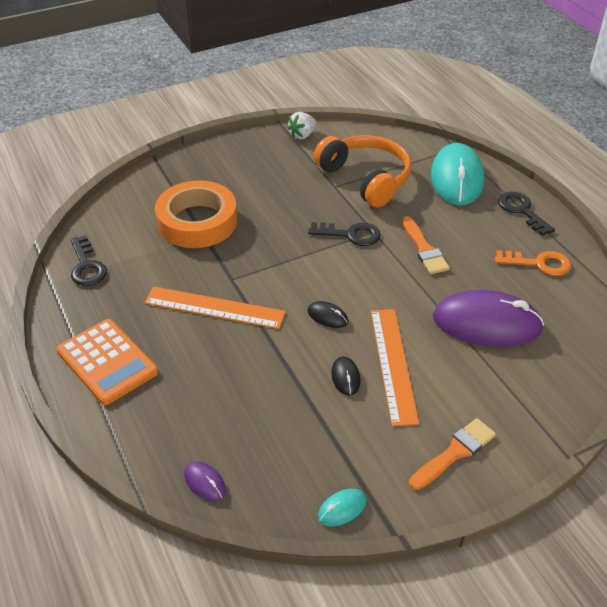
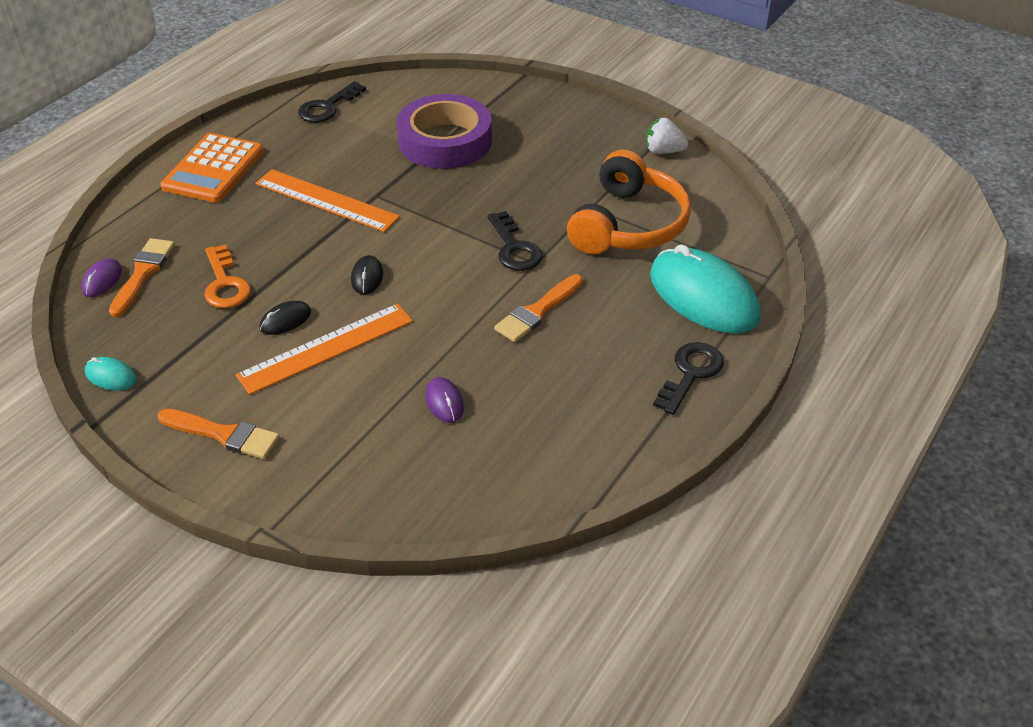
camera: 60 degrees right, 0 degrees up
orange ruler [144,286,286,329] -> orange ruler turned 45 degrees counterclockwise [255,169,400,232]
orange tape [155,181,237,248] -> purple tape [397,94,492,169]
turquoise mouse [431,143,484,205] -> turquoise mouse turned 75 degrees clockwise [650,244,761,333]
purple mouse [433,290,544,347] -> purple mouse [425,377,464,423], size x0.42
orange key [495,250,571,276] -> orange key moved to [205,244,251,308]
none -> orange brush [109,238,175,317]

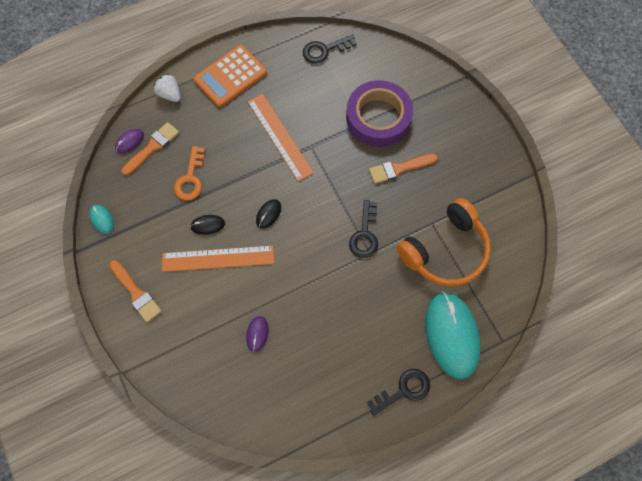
camera: 30 degrees right, 25 degrees up
orange brush [494,274,583,342] -> orange brush moved to [369,154,438,184]
white strawberry [646,118,688,154] -> white strawberry moved to [154,74,181,102]

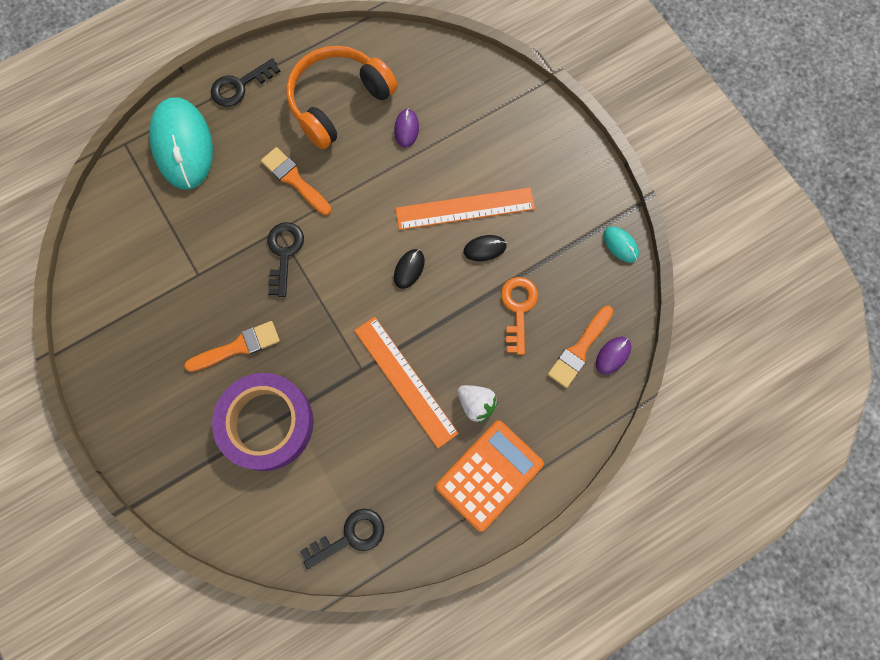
camera: 175 degrees right, 5 degrees up
orange brush [109,260,162,322] -> orange brush moved to [261,147,332,215]
white strawberry [154,74,181,102] -> white strawberry moved to [458,385,498,423]
orange headphones [397,198,491,286] -> orange headphones moved to [286,46,398,149]

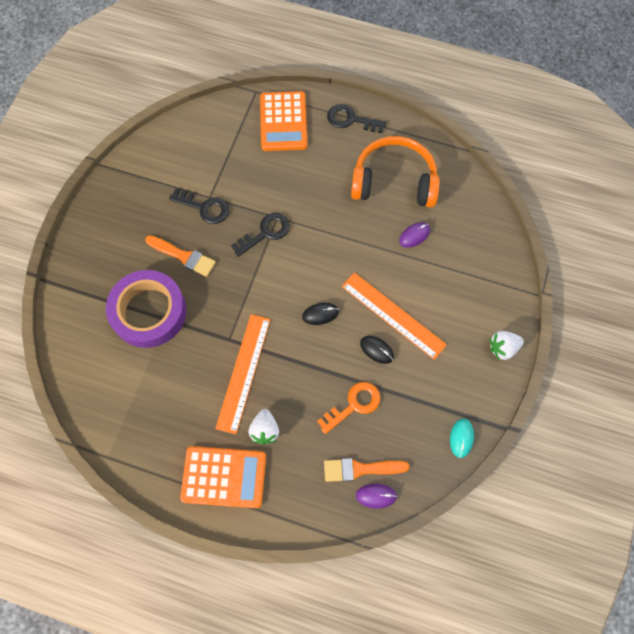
camera: 50 degrees right, 5 degrees down
turquoise mouse [149,97,213,189] -> orange calculator [260,91,308,151]
orange brush [261,147,332,215] -> none
black key [300,509,384,569] -> black key moved to [169,188,229,224]
none -> white strawberry [490,331,524,360]

